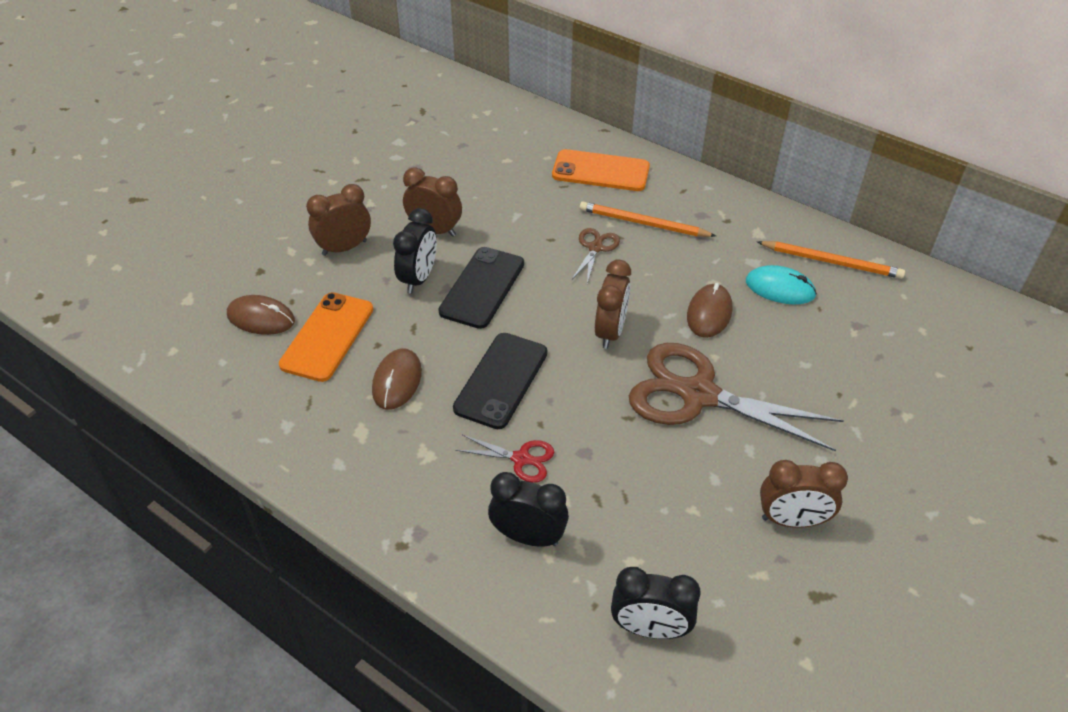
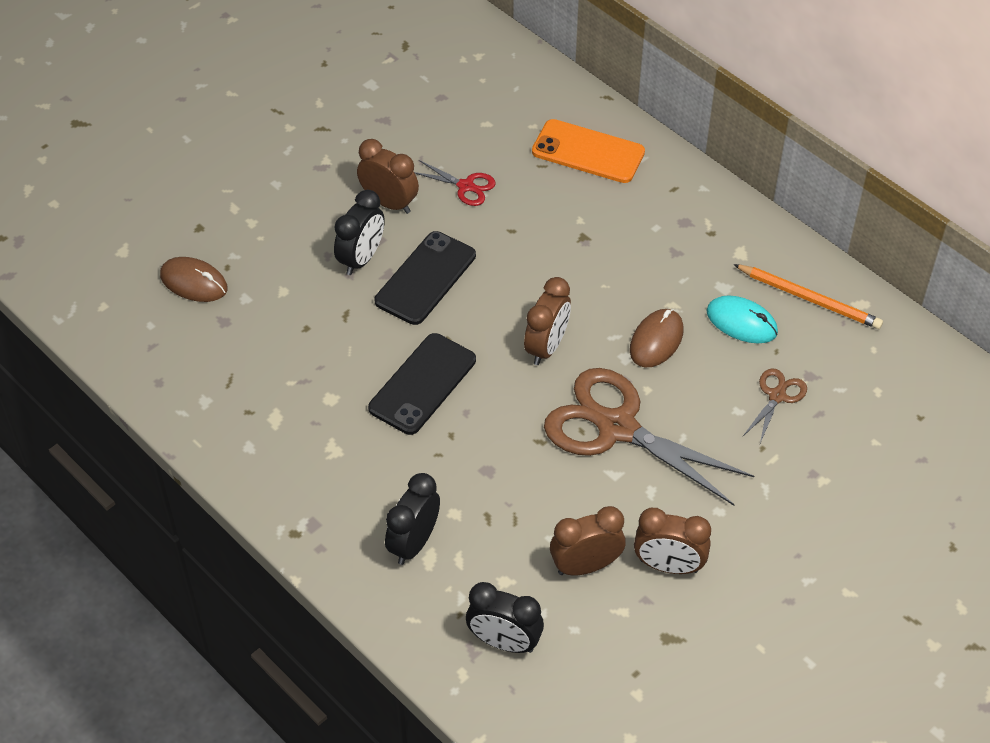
camera: 10 degrees right, 5 degrees up
orange phone [279,292,373,382] -> none
brown clock [306,184,371,256] -> brown clock moved to [550,506,626,575]
brown mouse [372,348,422,410] -> none
red scissors [455,435,554,483] -> red scissors moved to [414,160,496,206]
black clock [488,472,569,547] -> black clock turned 90 degrees counterclockwise [385,473,440,565]
brown scissors [571,228,620,284] -> brown scissors moved to [743,368,807,443]
orange pencil [580,202,716,237] -> none

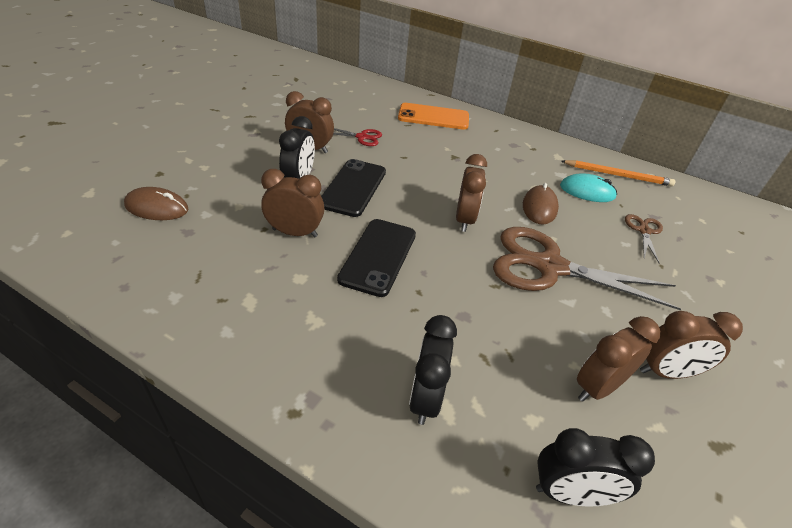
camera: 20 degrees left, 10 degrees down
none -> brown clock [261,169,324,237]

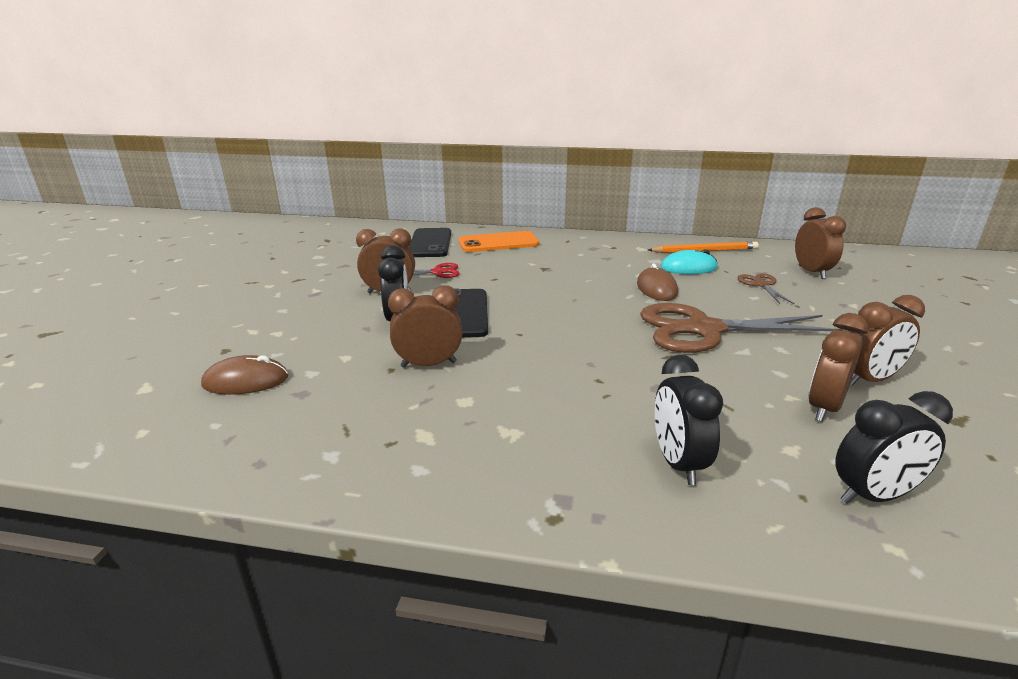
camera: 15 degrees left, 15 degrees down
black phone [337,219,416,297] -> black phone moved to [409,228,451,257]
brown clock [456,154,487,232] -> brown clock moved to [795,207,846,279]

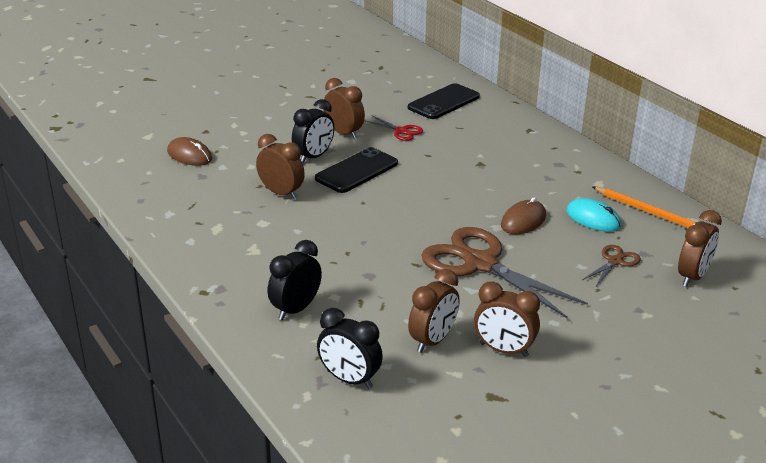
camera: 45 degrees right, 5 degrees up
orange phone [459,231,539,252] -> none
brown clock [809,313,868,422] -> brown clock turned 135 degrees clockwise [408,269,460,353]

